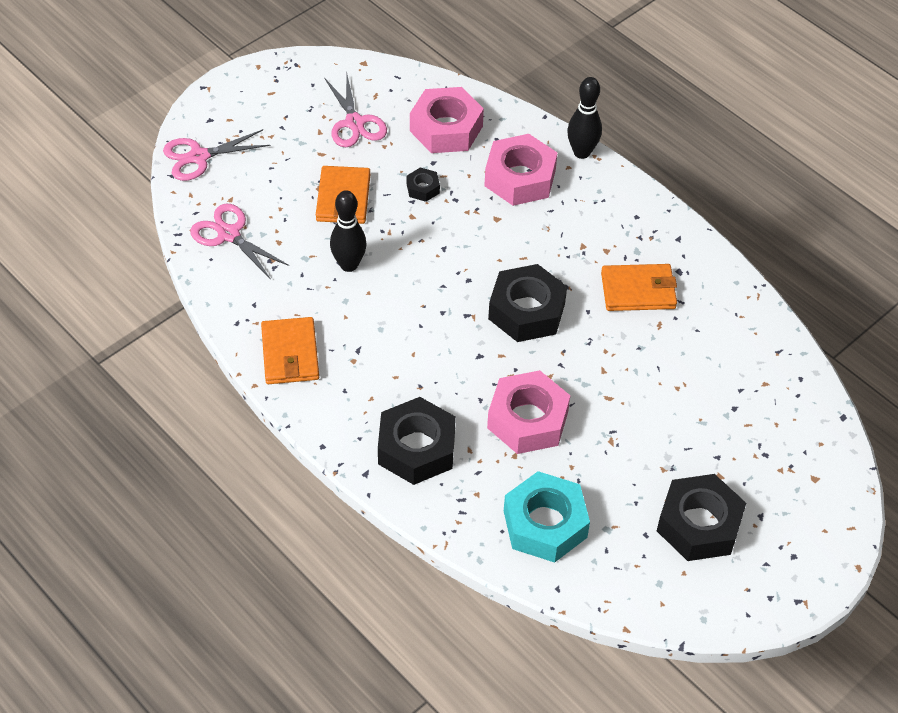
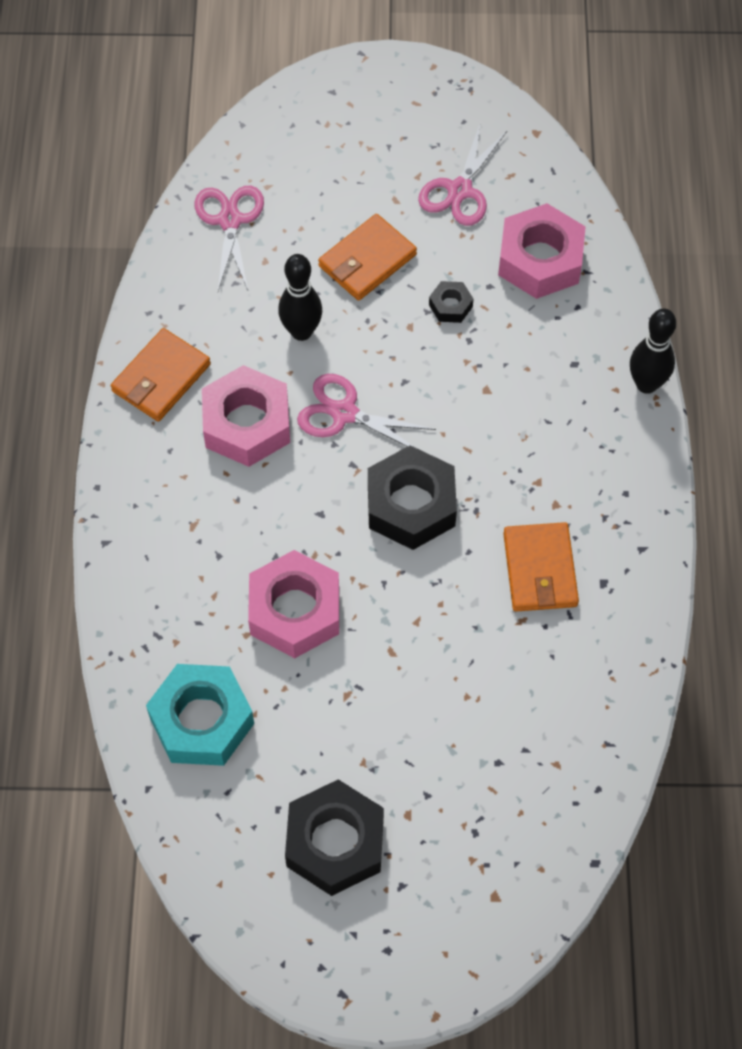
camera: 45 degrees right, 10 degrees up
pink scissors [163,129,271,181] -> pink scissors moved to [297,374,436,447]
black nut [378,397,456,485] -> none
pink nut [484,134,557,206] -> pink nut moved to [202,365,290,467]
orange wallet [601,264,677,311] -> orange wallet turned 45 degrees clockwise [503,522,579,612]

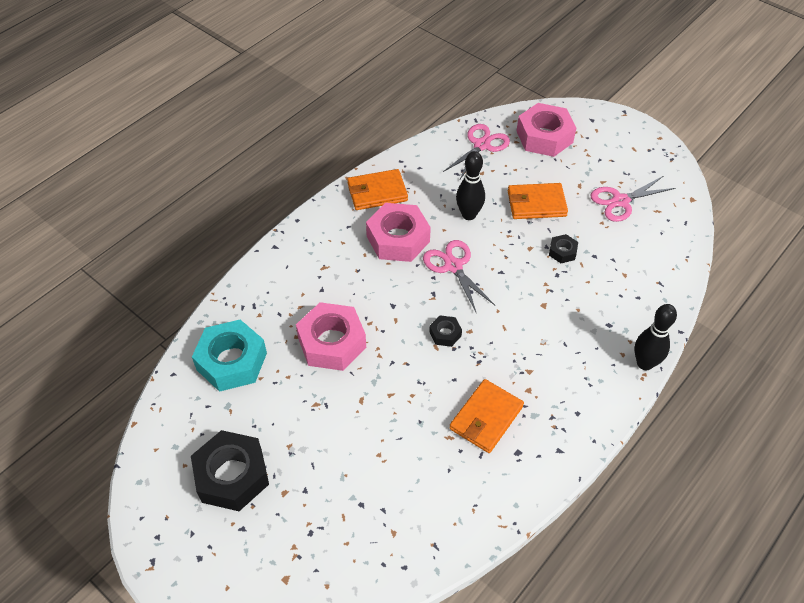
camera: 40 degrees right, 10 degrees down
black nut [368,445,457,550] -> black nut [429,315,462,347], size x0.47
pink nut [498,203,586,299] -> pink nut moved to [517,103,576,157]

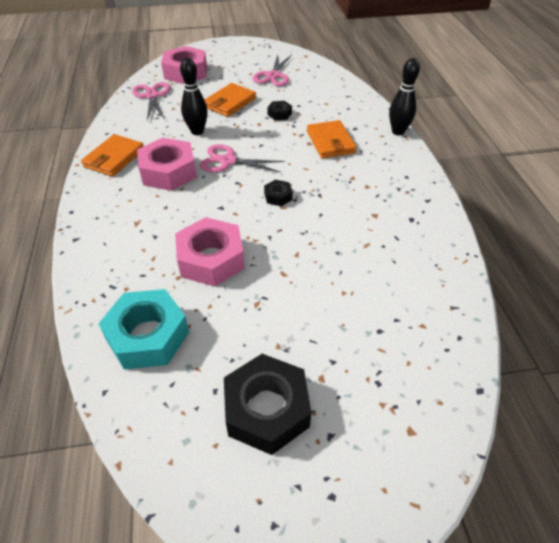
camera: 50 degrees left, 5 degrees down
orange wallet [449,379,524,453] -> orange wallet moved to [307,120,357,158]

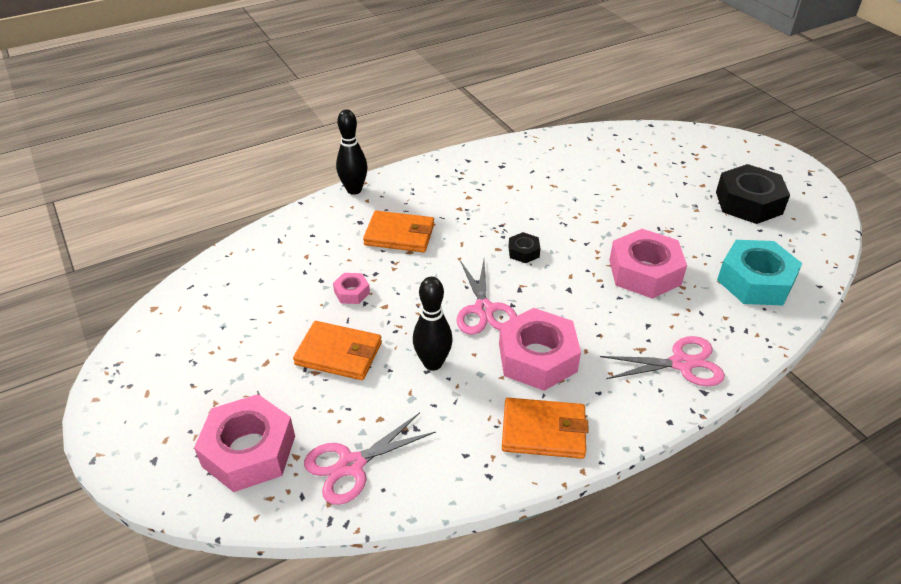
camera: 110 degrees left, 5 degrees down
pink scissors [253,54,292,86] -> pink scissors moved to [600,336,725,386]
black nut [267,101,292,120] -> pink nut [333,273,370,304]
orange wallet [307,120,357,158] -> orange wallet turned 45 degrees clockwise [363,211,434,252]

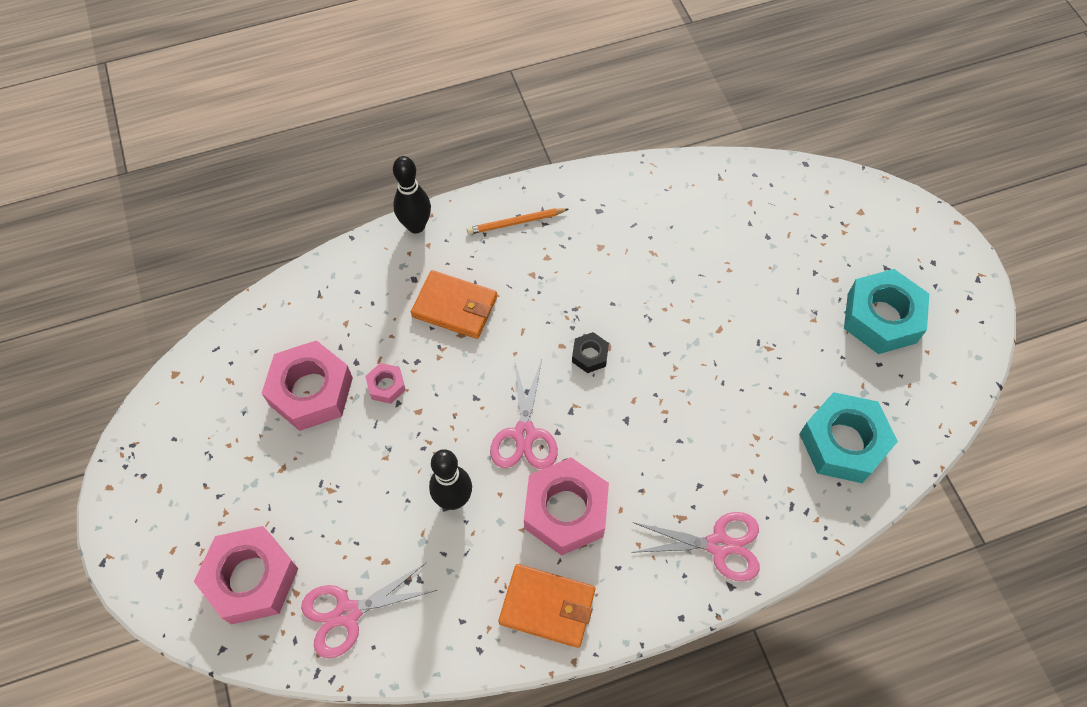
camera: 10 degrees right, 20 degrees up
orange wallet [293,321,382,380] -> none
pink nut [609,229,687,299] -> pink nut moved to [262,340,353,431]
black nut [716,164,790,224] -> turquoise nut [844,269,929,354]
none -> orange pencil [467,208,569,235]

